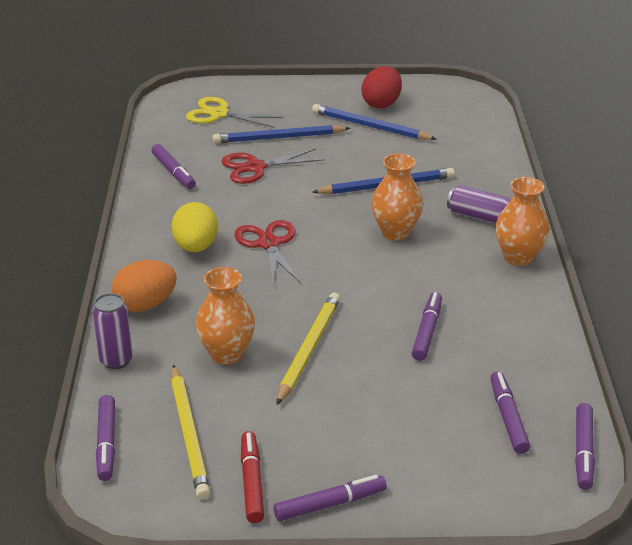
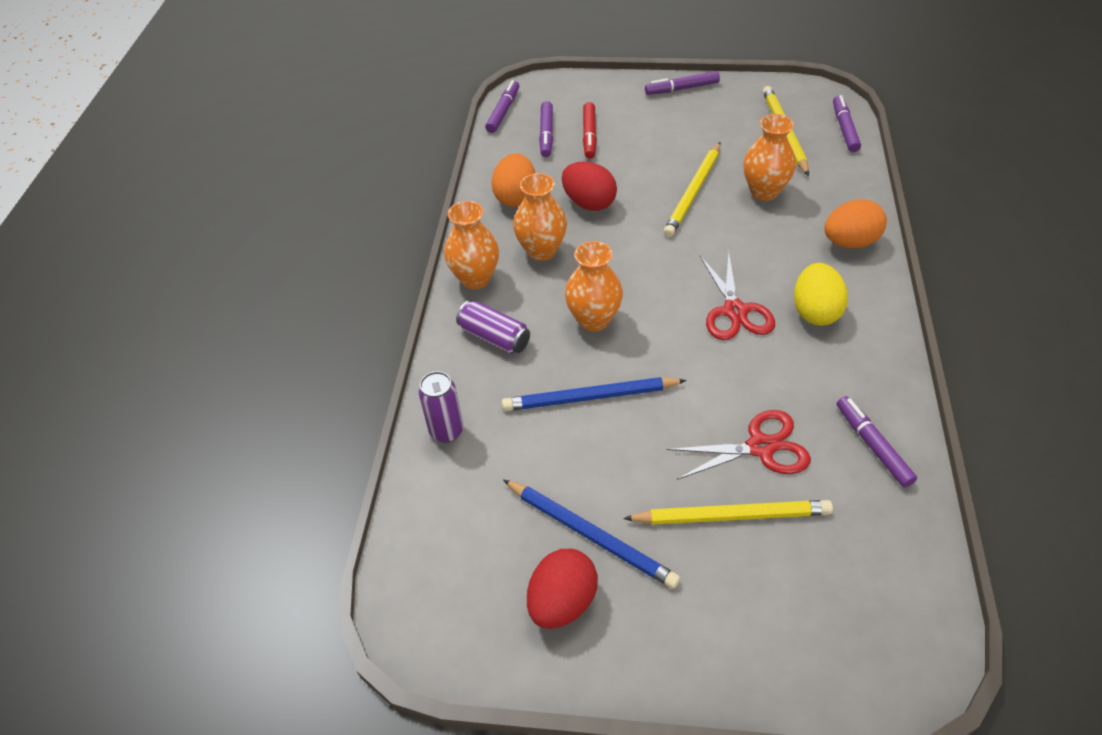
camera: 170 degrees left, 15 degrees up
purple can [93,293,133,369] -> purple can moved to [418,371,463,443]
yellow scissors [186,97,283,128] -> none
blue pencil [213,125,350,144] -> yellow pencil [623,500,833,525]
red marker [241,431,264,523] -> red marker moved to [583,102,597,159]
purple marker [412,292,442,361] -> red egg [562,161,617,211]
none -> orange egg [491,153,536,207]
none -> orange vase [513,173,567,261]

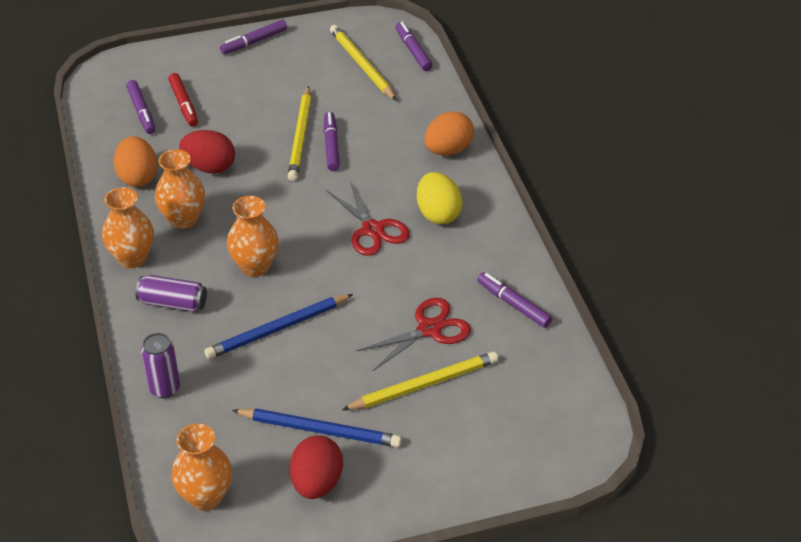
camera: 25 degrees left, 5 degrees down
purple marker [485,80,519,133] -> purple marker moved to [324,112,340,171]
orange vase [743,114,796,201] -> orange vase moved to [171,424,232,511]

